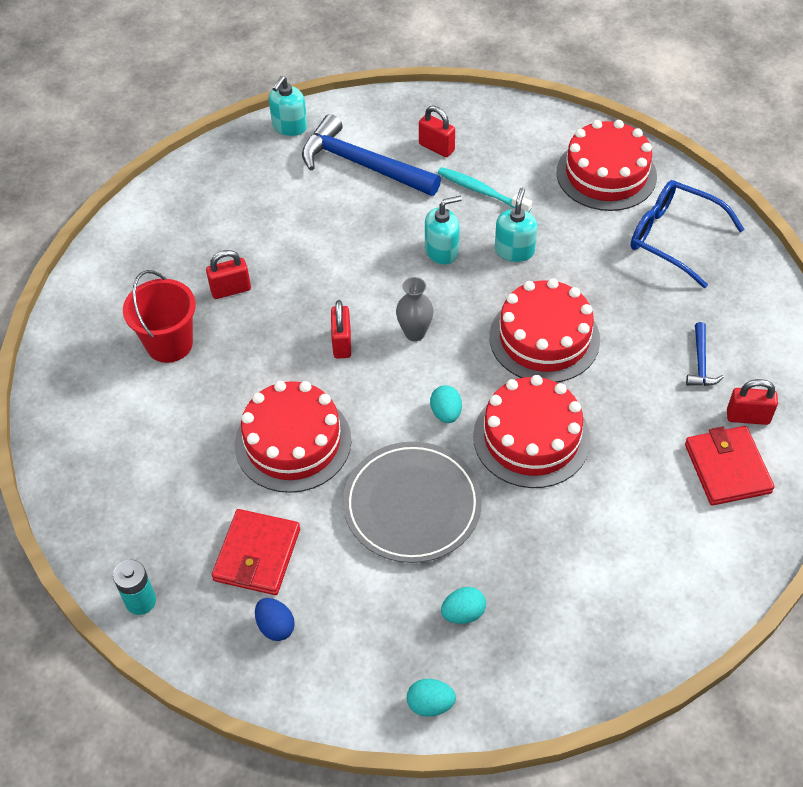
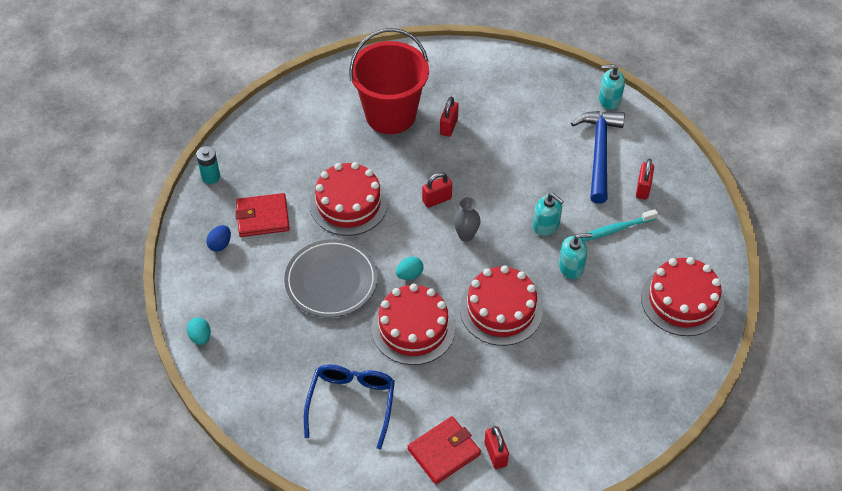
camera: 65 degrees right, 0 degrees up
red bucket [123,270,196,363] -> red bucket [349,28,429,134], size x1.62
red padlock [206,250,251,299] -> red padlock turned 60 degrees clockwise [440,97,459,137]
turquoise toothbrush [438,167,532,212] -> turquoise toothbrush turned 120 degrees counterclockwise [581,209,658,241]
turquoise egg [441,587,486,624] -> none
blue glasses [630,180,744,288] -> blue glasses moved to [304,364,395,449]
blue hammer [686,322,724,386] -> none

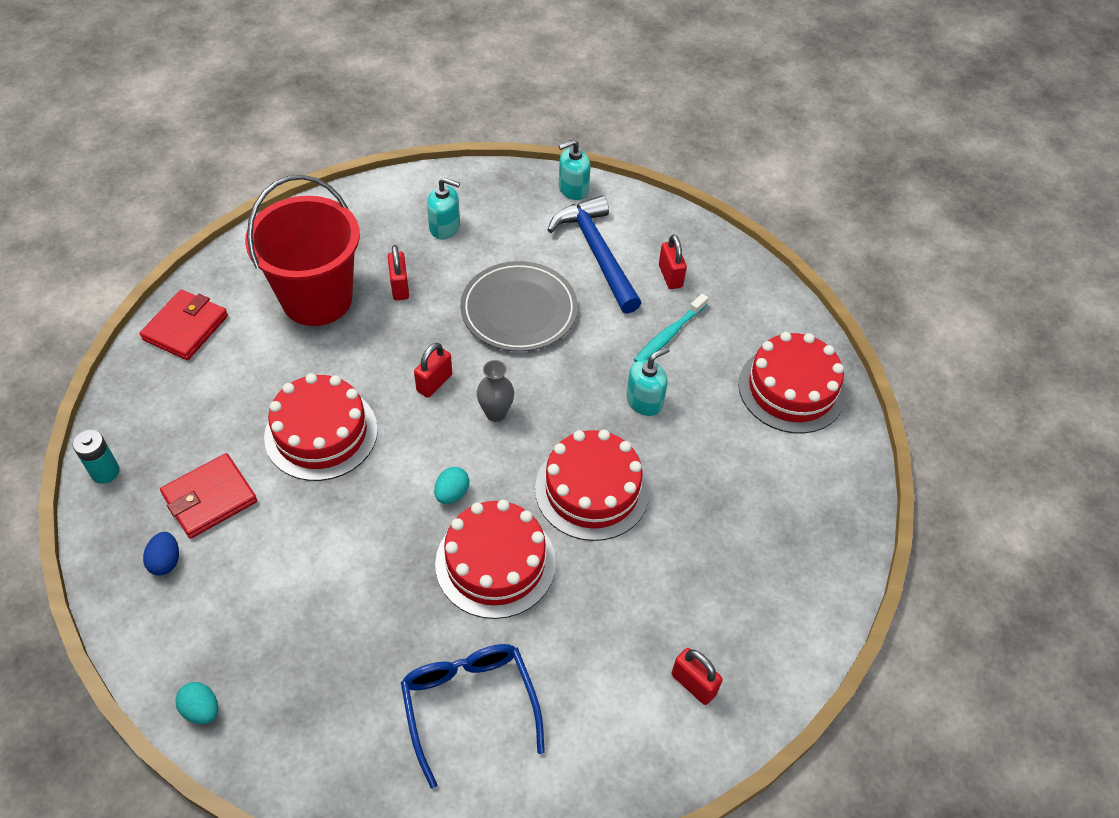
camera: 30 degrees left, 0 degrees up
grey plate [284,239,378,318] -> grey plate moved to [460,261,578,352]
red wallet [408,416,481,485] -> red wallet moved to [139,290,228,360]
turquoise soap dispenser [533,193,564,236] -> turquoise soap dispenser moved to [427,178,460,240]

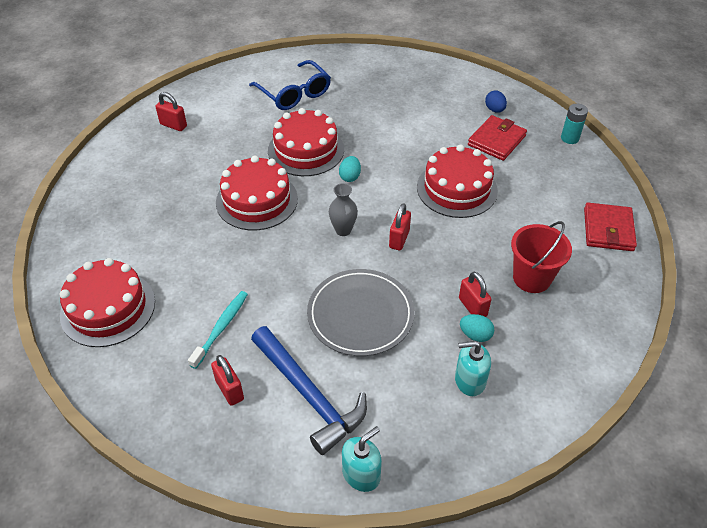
camera: 165 degrees right, 5 degrees down
turquoise egg [175,682,218,724] -> turquoise egg moved to [460,314,494,342]
red bucket [245,175,360,326] -> red bucket [511,221,572,293], size x0.62
turquoise soap dispenser [626,347,670,416] -> none

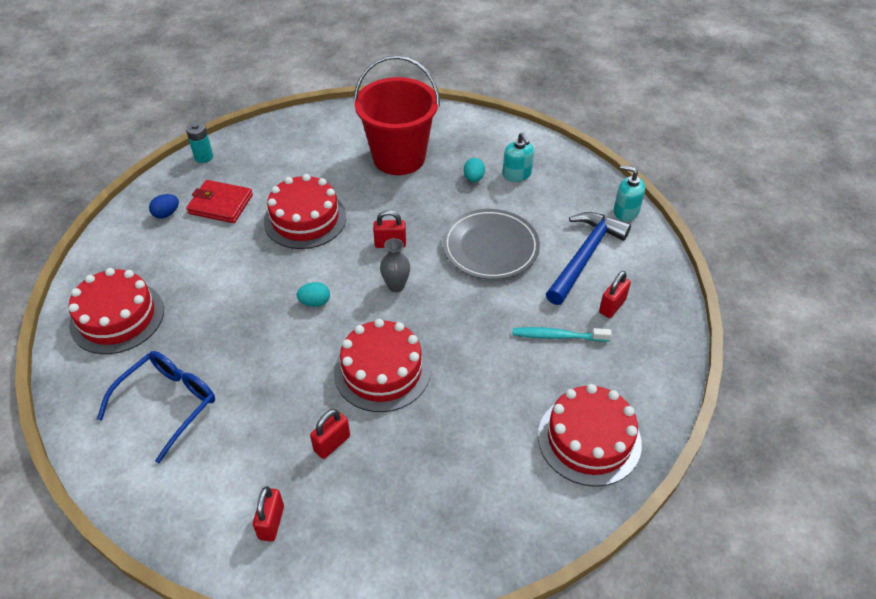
camera: 110 degrees left, 0 degrees up
red cake [268,108,344,176] -> red cake moved to [68,268,164,354]
red padlock [459,272,492,317] -> red padlock moved to [310,409,350,459]
red bucket [511,221,572,293] -> red bucket [354,55,440,175], size x1.62
red wallet [584,203,637,251] -> none

